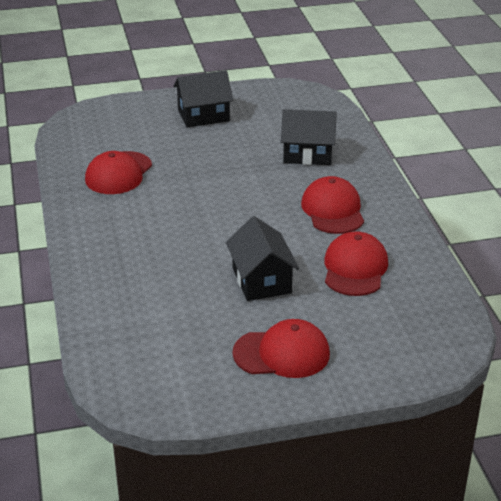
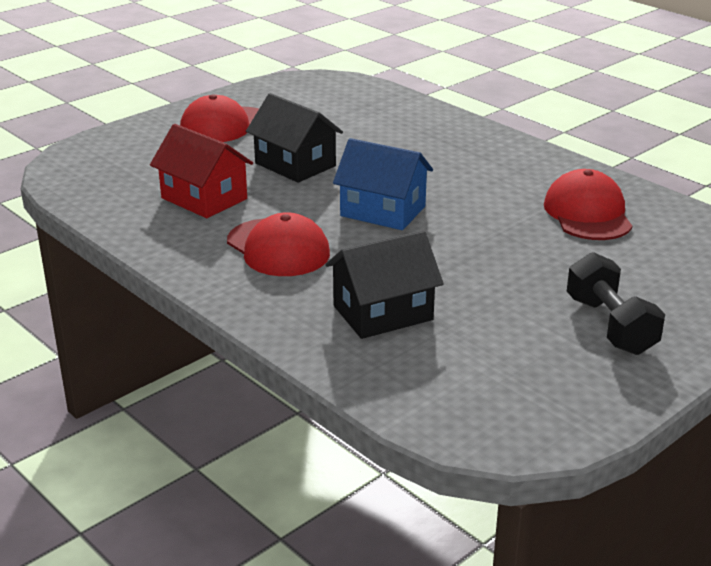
camera: 150 degrees right, 5 degrees down
black house [173,70,233,127] -> black dumbbell [567,252,665,355]
red cap [324,232,388,296] -> red house [150,124,253,218]
none -> blue house [333,138,433,230]

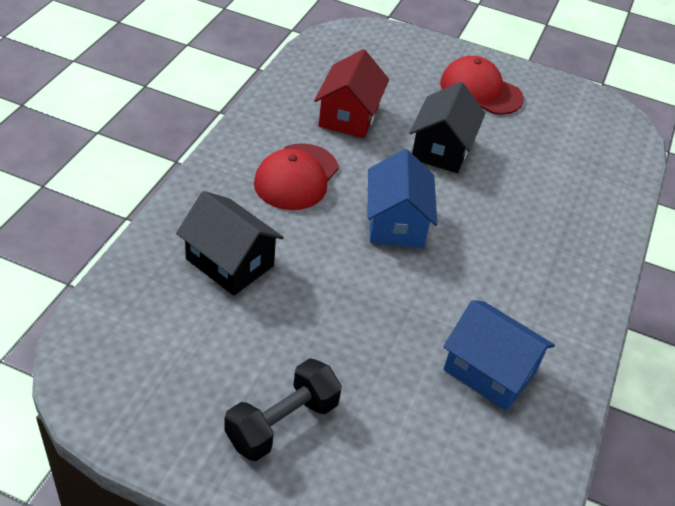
camera: 60 degrees right, 15 degrees up
red cap [544,169,632,240] -> blue house [443,300,555,411]

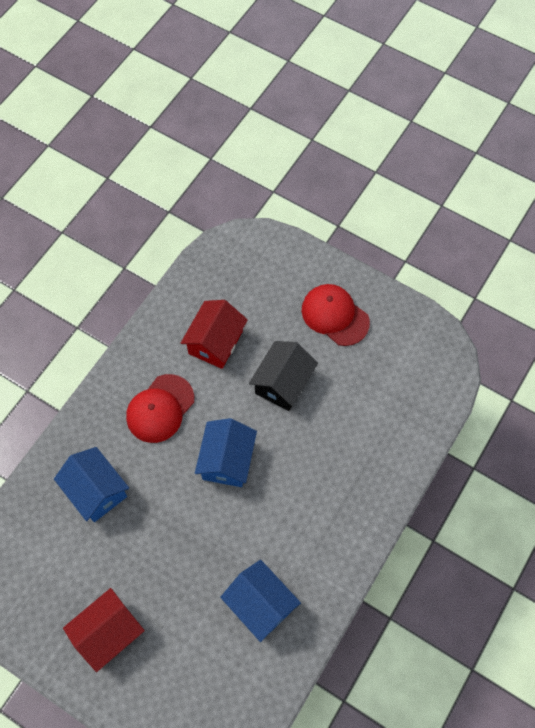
camera: 15 degrees right, 20 degrees up
black house [176,191,284,296] -> blue house [54,447,129,522]
black dumbbell [225,358,342,461] -> red house [63,588,145,672]

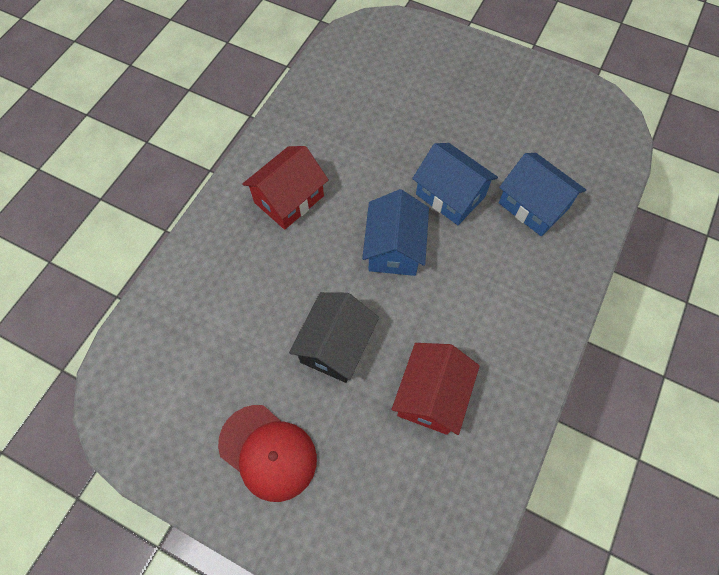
camera: 175 degrees right, 0 degrees up
red house [63,588,145,672] -> red house moved to [242,146,329,230]
red cap [126,374,194,443] -> none
blue house [220,560,301,642] -> blue house moved to [412,143,498,225]

